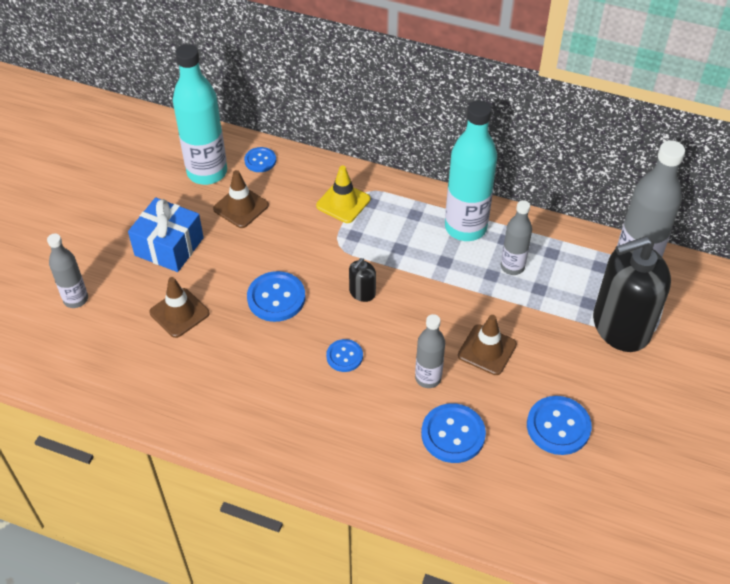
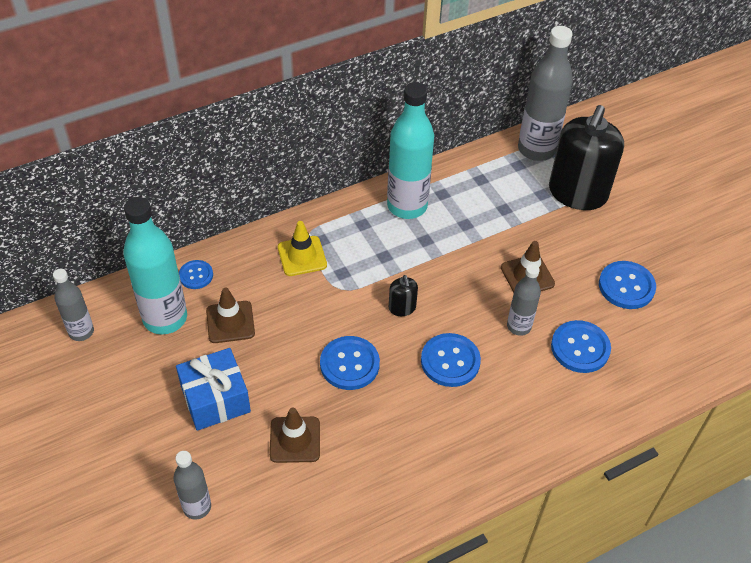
camera: 50 degrees left, 0 degrees up
blue button [326,339,363,372] -> blue button [421,333,481,387], size x1.65
grey bottle [501,200,532,275] -> grey bottle moved to [53,269,94,341]

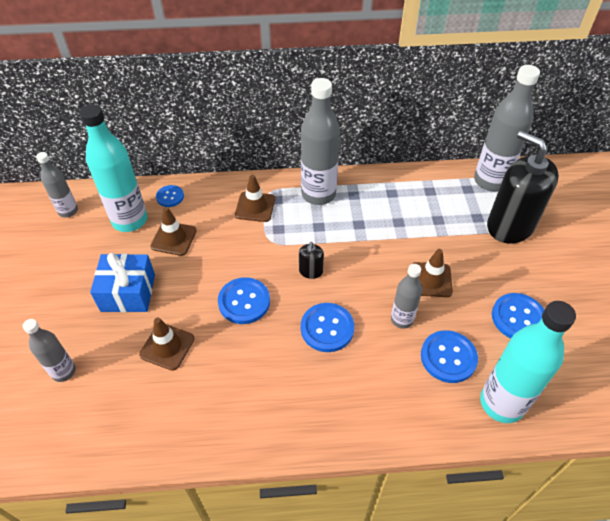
camera: 25 degrees right, 0 degrees up
yellow traffic cone [278,221,327,276] -> brown traffic cone [235,175,275,222]
turquoise bottle [387,82,434,219] -> turquoise bottle moved to [480,301,576,423]
black soap dispenser [549,105,624,210] -> black soap dispenser turned 90 degrees clockwise [487,131,559,244]
none -> grey bottle [301,78,340,205]

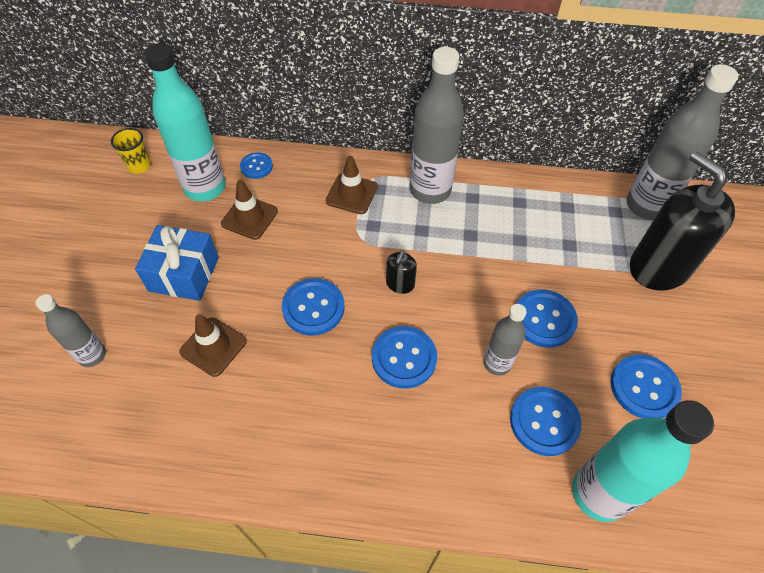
camera: 10 degrees right, 5 degrees up
grey bottle [36,152,78,218] -> yellow cup [111,128,151,174]
brown traffic cone [412,249,453,297] -> blue button [516,289,578,348]

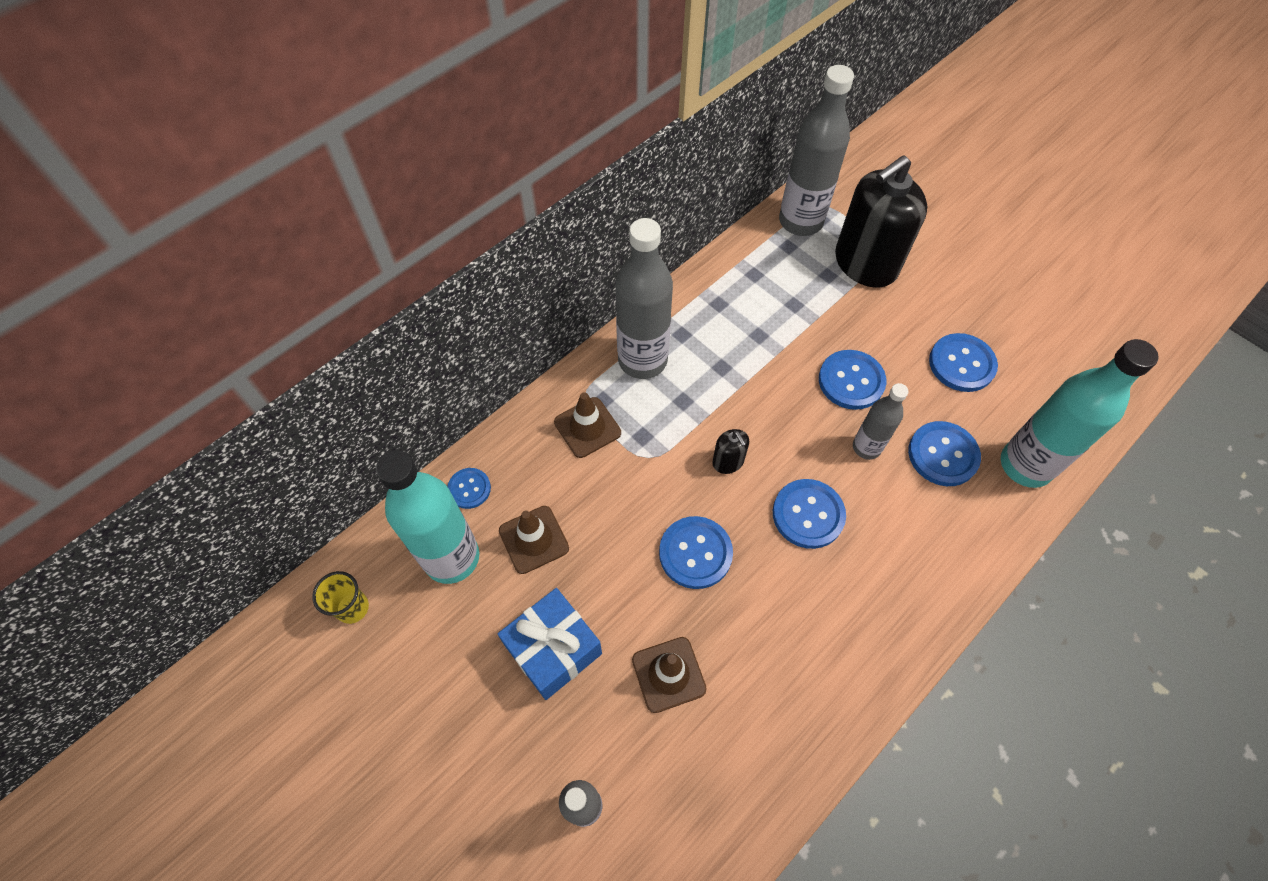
camera: 50 degrees left, 5 degrees up
black soap dispenser [630,151,735,291] -> black soap dispenser turned 45 degrees counterclockwise [835,155,927,288]

